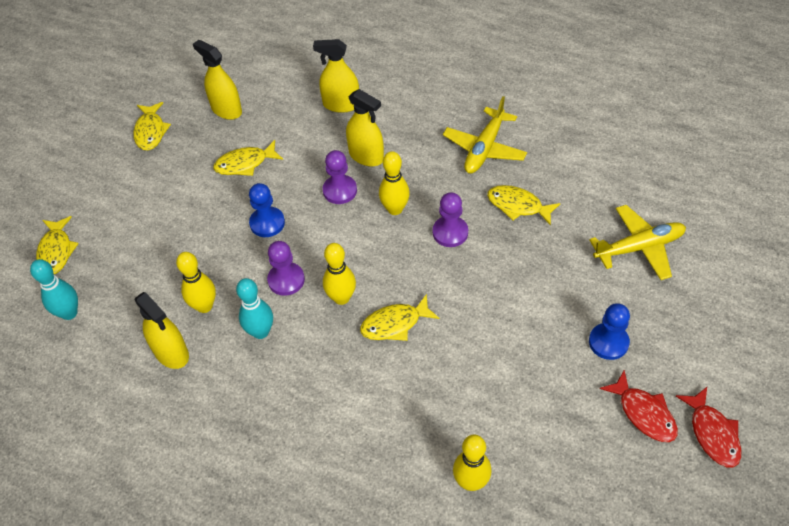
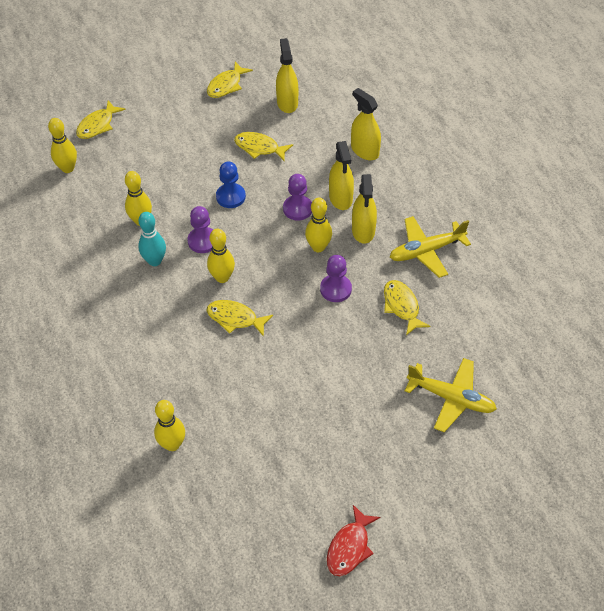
camera: 40 degrees right, 0 degrees up
turquoise bowling pin [30,259,78,320] -> yellow bowling pin [48,118,77,173]
yellow spray bottle [135,292,189,369] -> yellow spray bottle moved to [352,174,377,244]
blue pawn [589,303,630,360] -> none
red fish [600,370,678,442] -> none

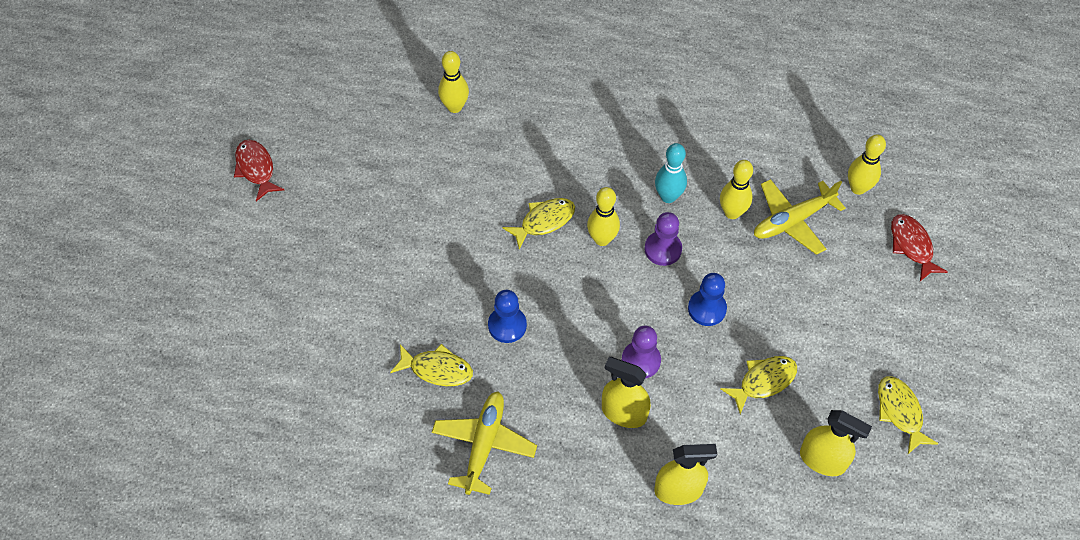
camera: 125 degrees right, 5 degrees up
yellow fish [76,100,126,139] -> red fish [891,214,948,281]
yellow bowling pin [305,198,332,252] -> none
purple pawn [320,255,352,302] -> blue pawn [488,290,527,343]
yellow spray bottle [352,174,377,244] -> none
yellow plane [405,358,497,432] -> yellow plane moved to [754,179,845,255]

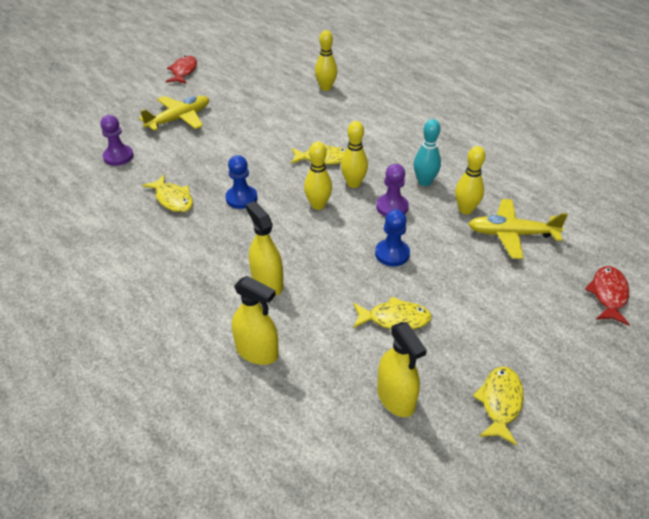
camera: 35 degrees right, 15 degrees down
yellow plane [432,391,537,495] -> yellow plane moved to [139,96,209,131]
purple pawn [622,325,661,378] -> purple pawn moved to [100,115,134,166]
yellow bowling pin [848,134,886,195] -> yellow bowling pin moved to [304,142,332,210]

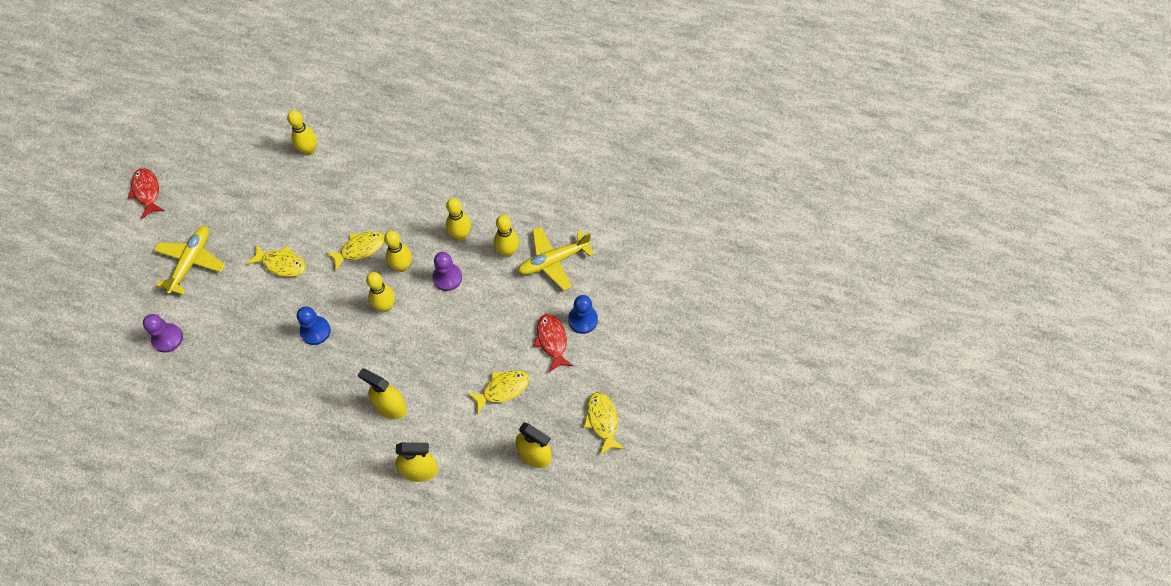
camera: 30 degrees left, 20 degrees up
yellow fish [142,175,193,212] -> yellow fish moved to [246,245,306,277]
blue pawn [375,209,410,267] -> blue pawn moved to [568,295,598,334]
turquoise bowling pin [414,119,441,186] -> yellow bowling pin [446,198,471,240]
red fish [585,266,630,326] -> red fish moved to [534,314,573,372]

